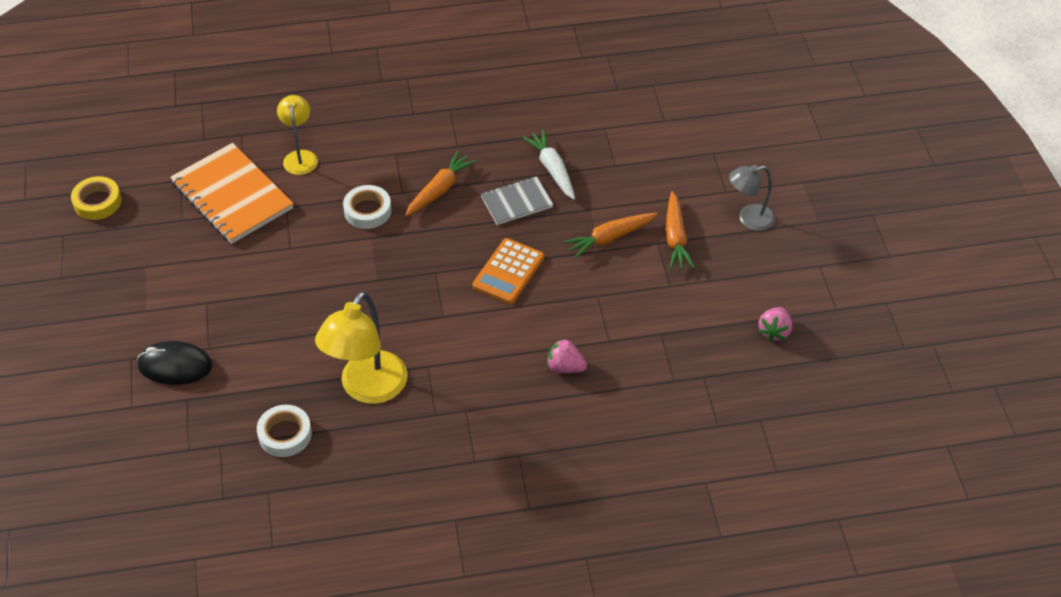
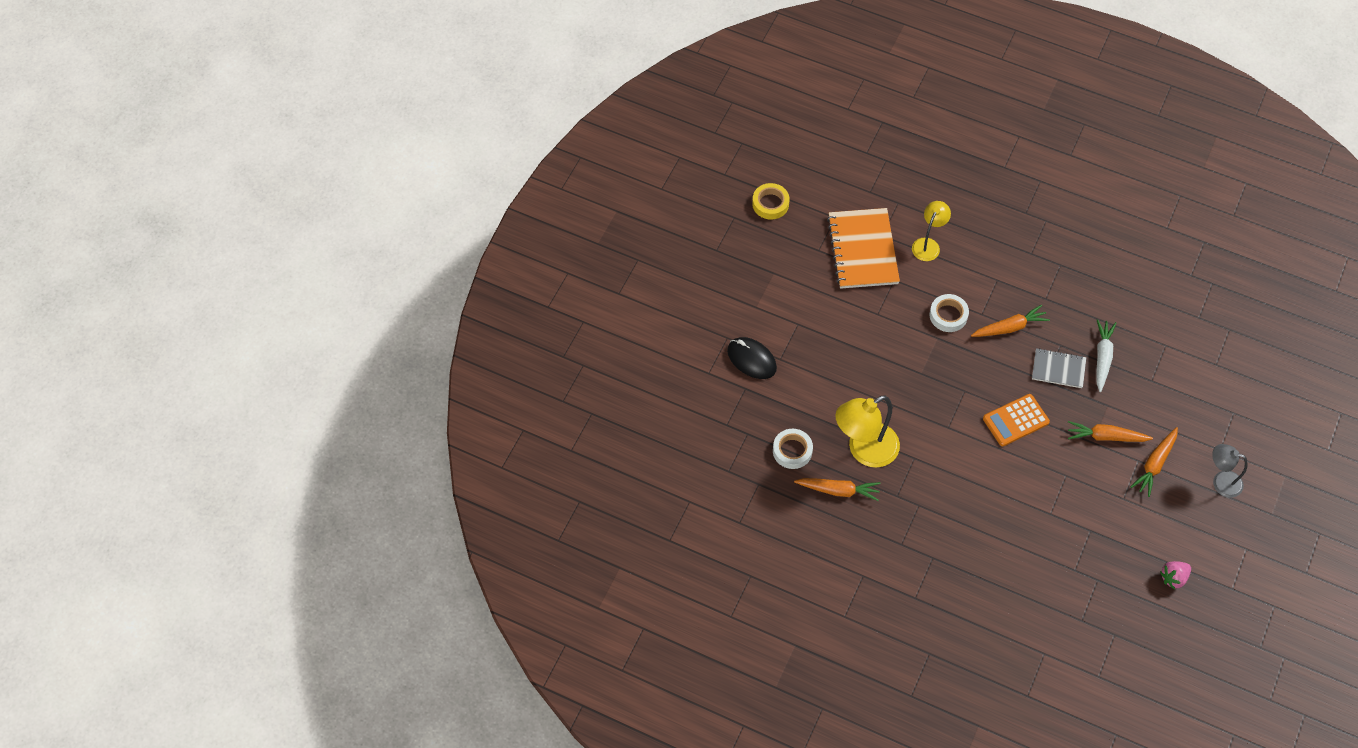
camera: 35 degrees right, 10 degrees up
pink strawberry [547,338,587,373] -> none
none -> orange carrot [794,478,880,501]

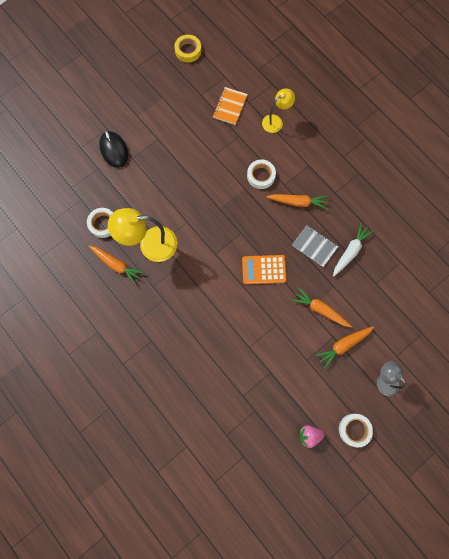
camera: 25 degrees right, 15 degrees up
orange notebook [827,208,900,289] -> orange notebook [213,87,248,125], size x0.56
none -> white tape [339,414,373,448]

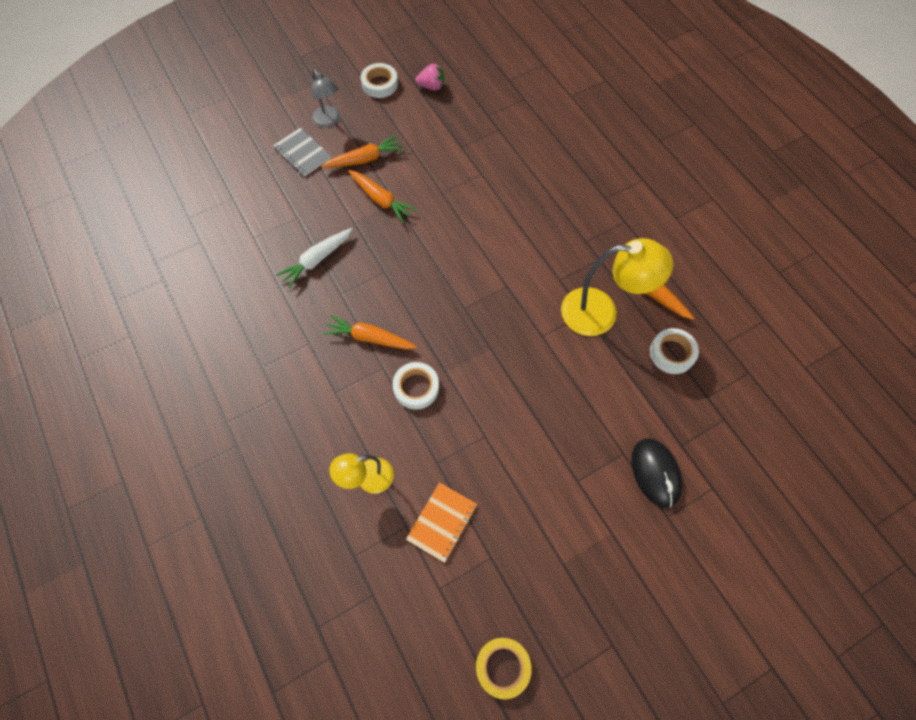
camera: 170 degrees left, 10 degrees down
orange calculator [242,255,287,284] -> none
grey notebook [292,225,338,267] -> grey notebook moved to [273,128,331,176]

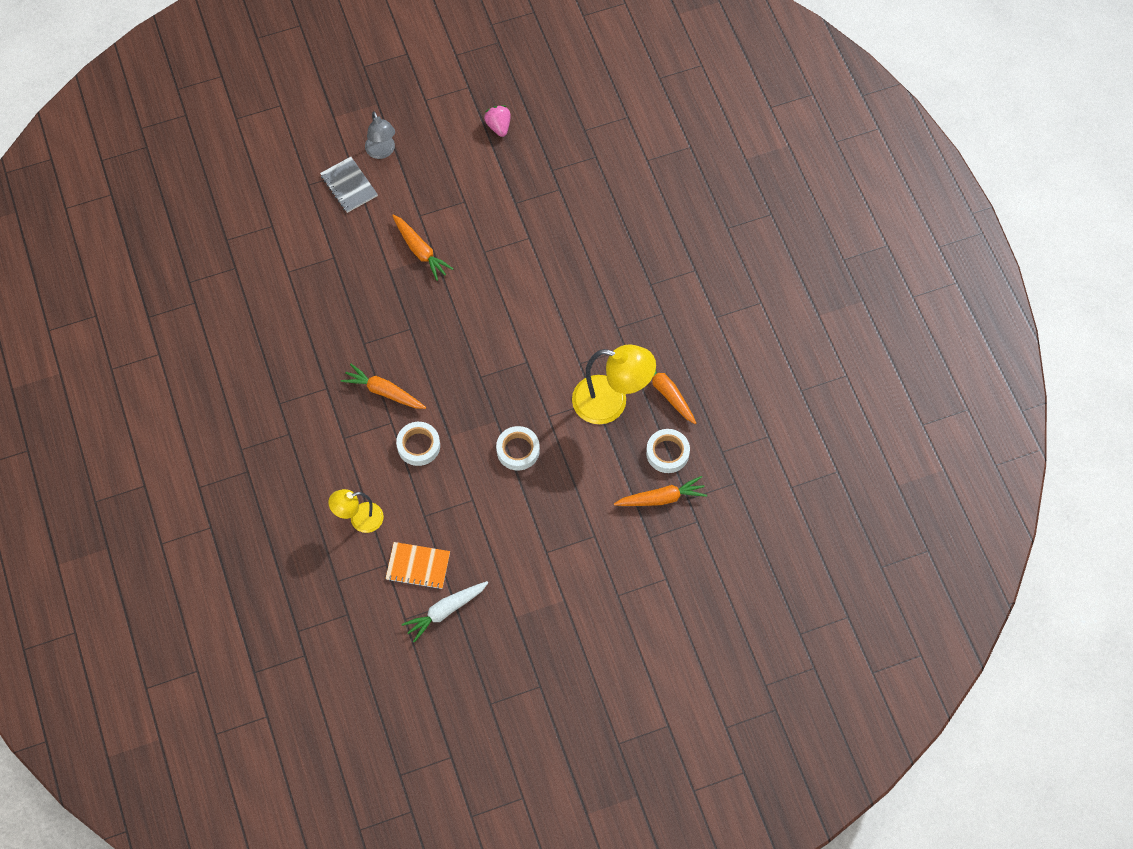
camera: 10 degrees right, 0 degrees up
white carrot [276,228,353,289] -> white carrot moved to [402,581,489,643]
orange carrot [321,135,403,168] -> orange carrot moved to [614,476,707,506]
white tape [361,63,398,98] -> white tape moved to [496,426,540,470]
orange notebook [406,482,477,563] -> orange notebook turned 60 degrees clockwise [385,542,450,589]
pink strawberry [416,64,444,90] -> pink strawberry turned 120 degrees counterclockwise [484,105,511,137]
yellow tape [476,638,532,699] -> none
black mouse [631,438,682,508] -> none

